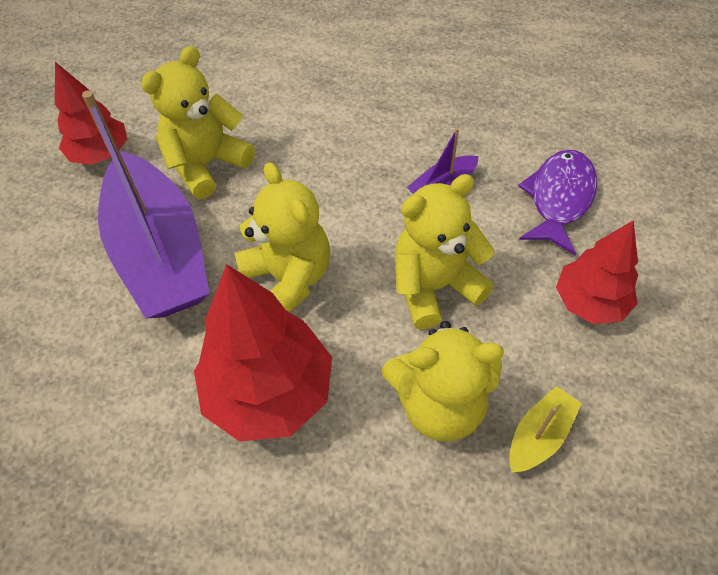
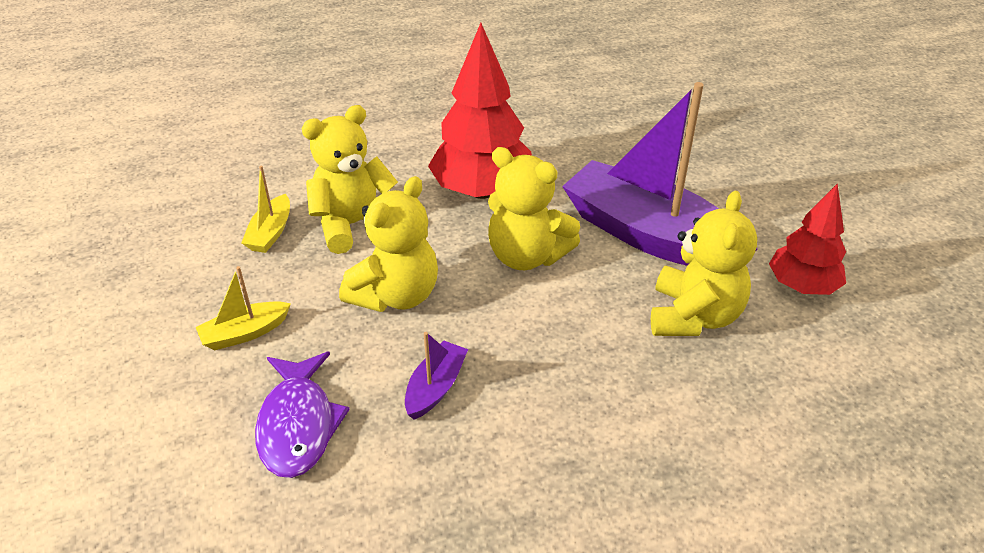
camera: 150 degrees right, 15 degrees down
red tree [556,220,638,324] -> yellow boat [196,266,291,350]

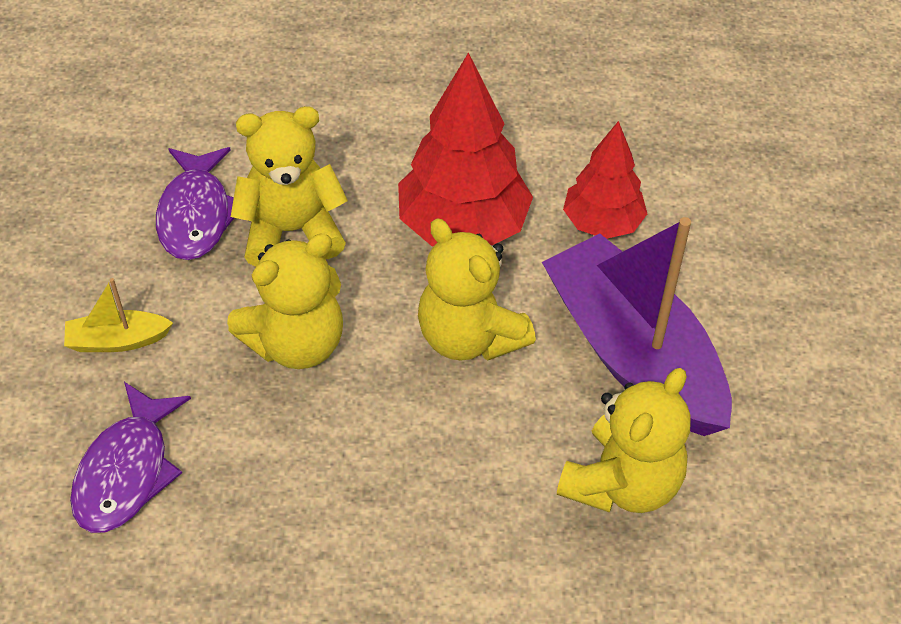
camera: 20 degrees right, 10 degrees up
yellow boat [241,166,290,253] -> purple fish [156,147,234,260]
purple boat [405,332,468,420] -> none
red tree [769,183,846,295] -> red tree moved to [563,121,647,239]

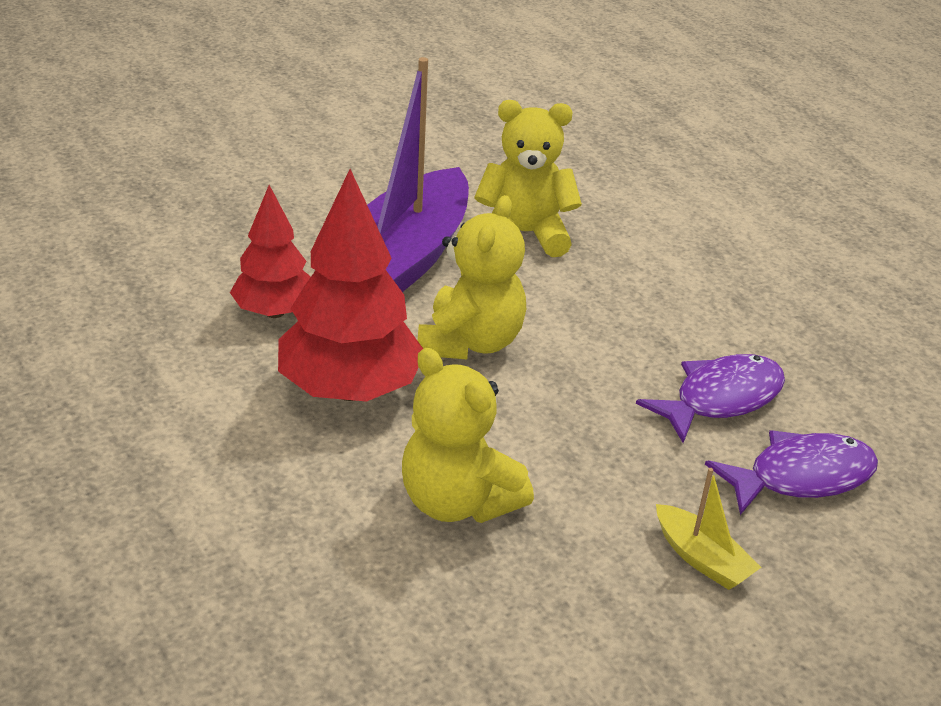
camera: 125 degrees left, 15 degrees down
purple fish [156,147,234,260] -> purple fish moved to [636,354,785,443]
yellow teddy bear [227,234,343,369] -> none

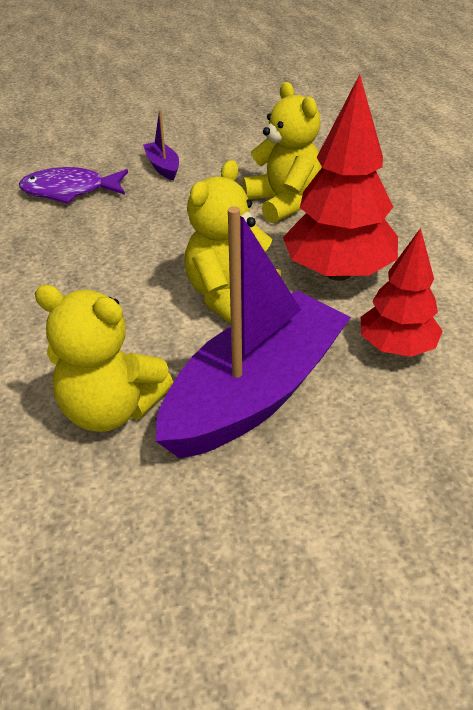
camera: 160 degrees left, 5 degrees up
purple fish [636,354,785,443] -> none
yellow boat [656,468,761,590] -> purple boat [143,110,179,180]

